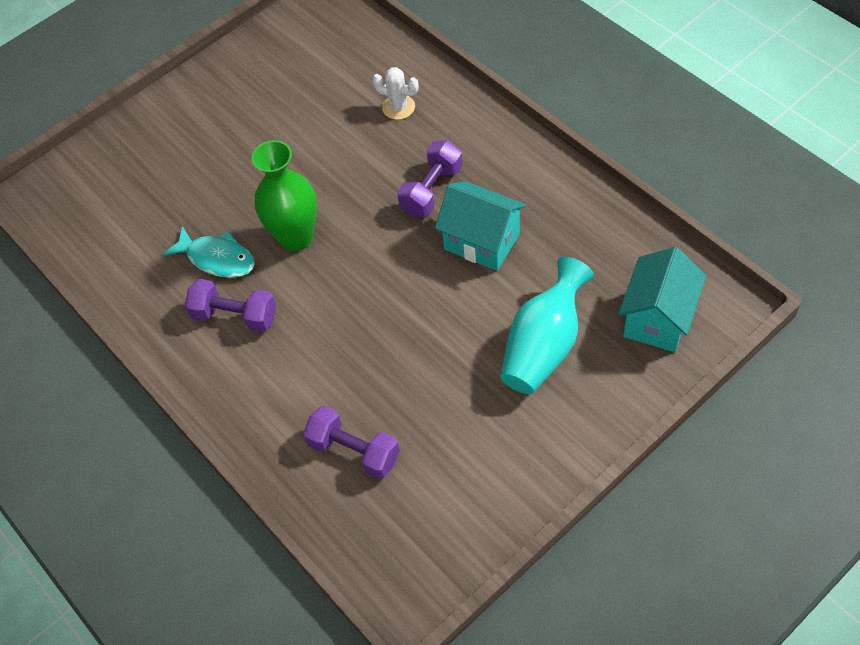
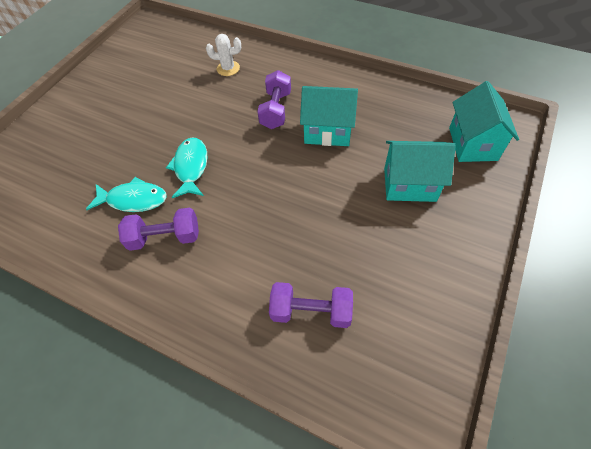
camera: 25 degrees left, 0 degrees up
green vase [252,140,317,251] -> turquoise fish [166,137,207,198]
turquoise vase [500,257,594,394] -> turquoise house [384,141,456,202]

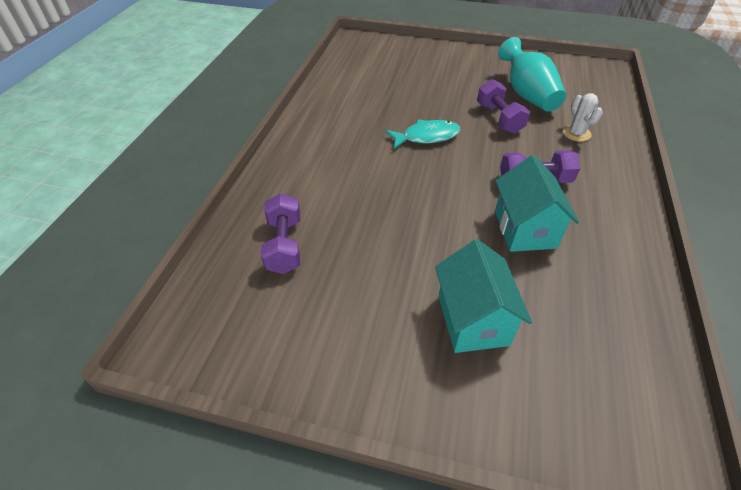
camera: 75 degrees right, 10 degrees down
turquoise fish [86,177,167,212] -> none
purple dumbbell [118,208,199,251] -> purple dumbbell moved to [477,79,530,134]
turquoise house [449,81,519,162] -> none
none -> turquoise vase [498,37,566,112]

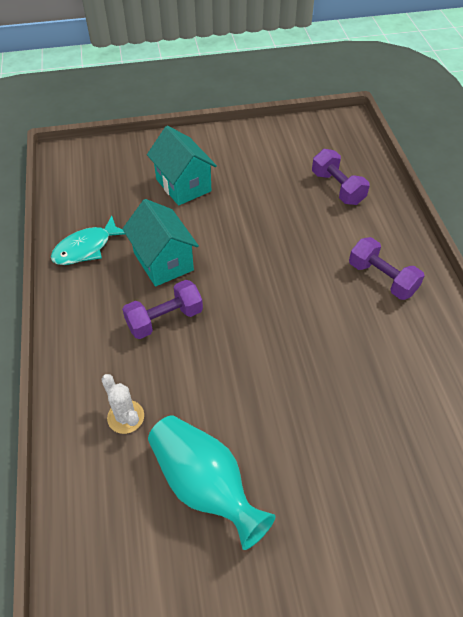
camera: 155 degrees right, 5 degrees up
turquoise fish [385,119,460,149] -> turquoise fish moved to [51,216,125,265]
purple dumbbell [477,79,530,134] -> purple dumbbell moved to [349,237,424,300]

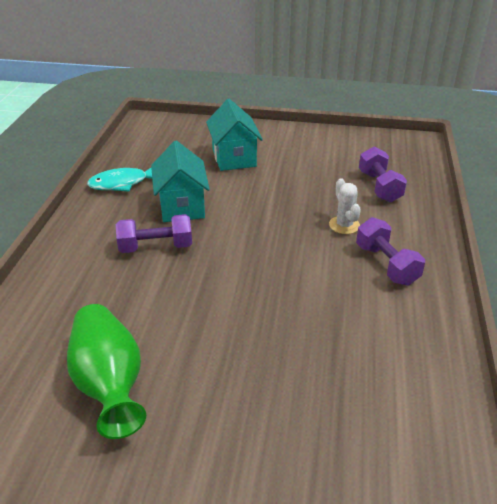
camera: 20 degrees right, 15 degrees down
white cactus [101,374,144,434] -> white cactus moved to [329,179,361,234]
turquoise vase [148,415,275,550] -> green vase [67,304,146,439]

